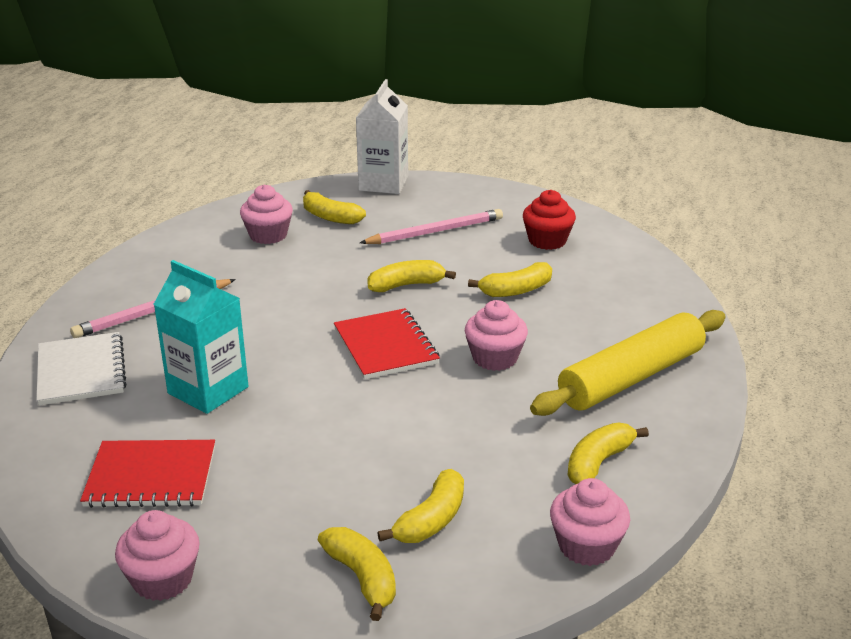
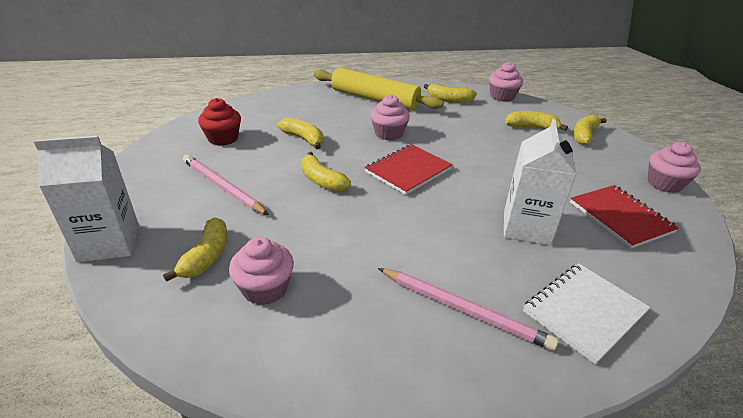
camera: 115 degrees left, 5 degrees up
turquoise carton [154,260,248,414] -> white carton [504,119,577,246]

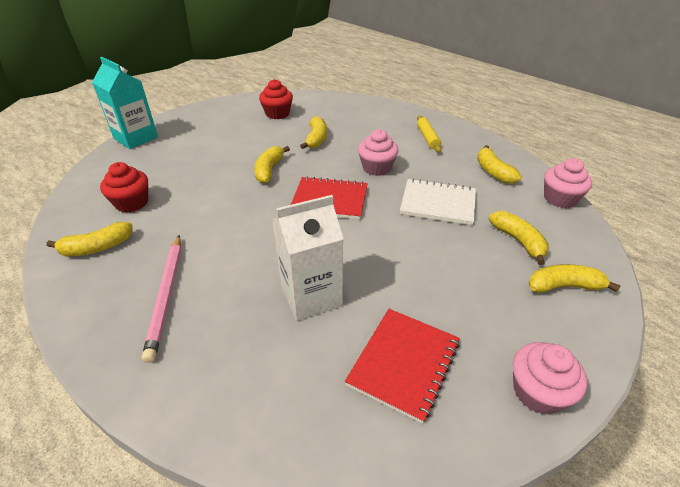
camera: 55 degrees right, 5 degrees up
white carton [34,136,139,262] -> turquoise carton [92,57,158,149]
yellow banana [163,217,227,282] -> yellow banana moved to [47,222,133,256]
pink pencil [183,155,269,215] -> none
pink cupcake [229,237,294,305] -> red cupcake [100,162,148,213]
yellow rolling pin [314,68,444,110] -> yellow rolling pin [417,115,441,153], size x0.48
white notebook [523,263,650,364] -> white notebook moved to [400,178,476,225]

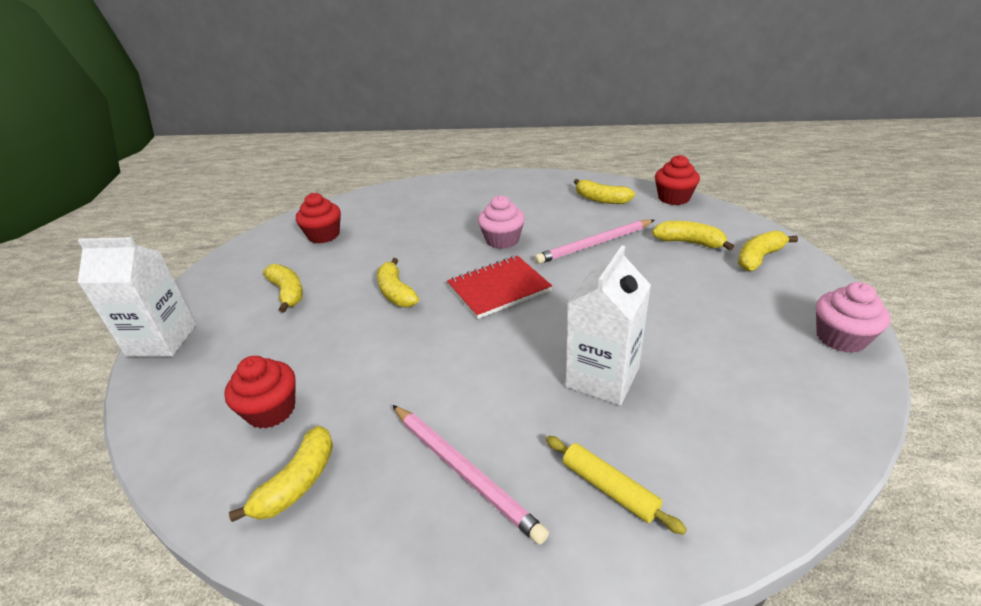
camera: 35 degrees left, 5 degrees down
turquoise carton [92,57,158,149] -> white carton [78,237,197,357]
yellow banana [300,116,327,149] -> yellow banana moved to [263,264,303,313]
red notebook [345,309,460,423] -> none
white notebook [400,178,476,225] -> pink pencil [534,220,654,264]
yellow rolling pin [417,115,441,153] -> yellow rolling pin moved to [546,436,687,535]
pink cupcake [544,158,592,208] -> red cupcake [655,155,700,205]

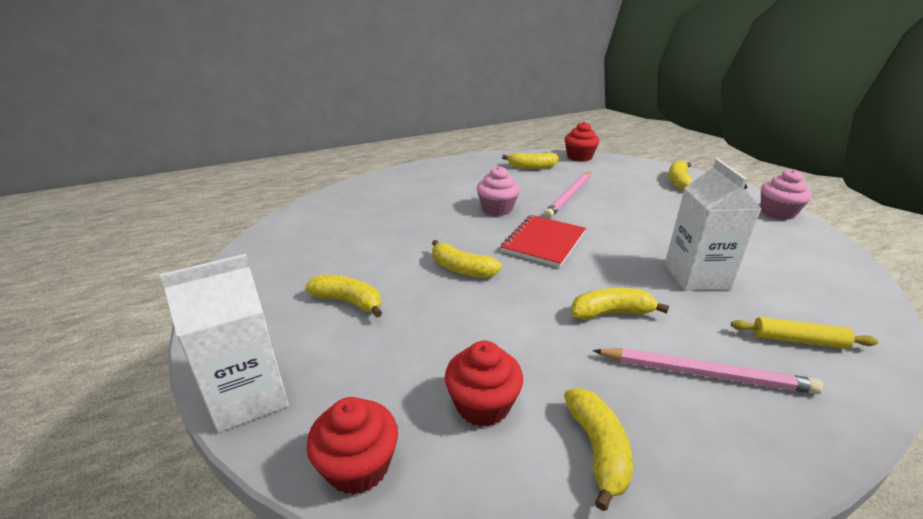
camera: 35 degrees left, 5 degrees down
red cupcake [296,193,341,243] -> red cupcake moved to [306,397,398,495]
yellow banana [652,221,734,250] -> yellow banana moved to [571,288,669,320]

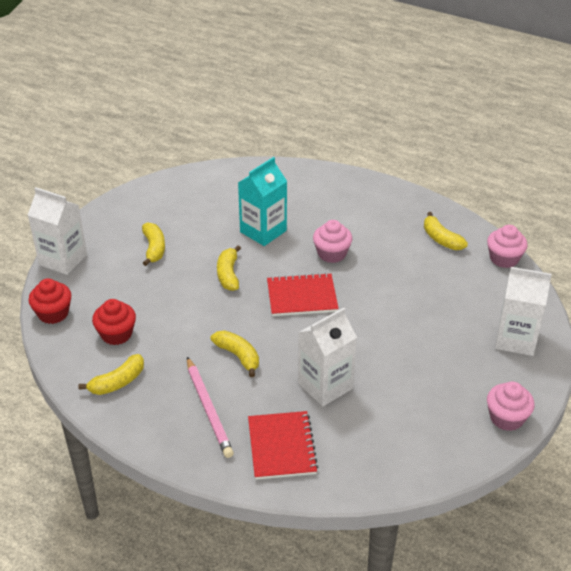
camera: 55 degrees right, 10 degrees up
pink pencil [544,172,591,218] -> none
red cupcake [565,121,599,162] -> pink cupcake [487,225,528,268]
yellow banana [668,160,692,190] -> white carton [495,267,552,356]
yellow rolling pin [731,317,878,349] -> red notebook [248,411,318,480]
none -> turquoise carton [238,157,287,246]

